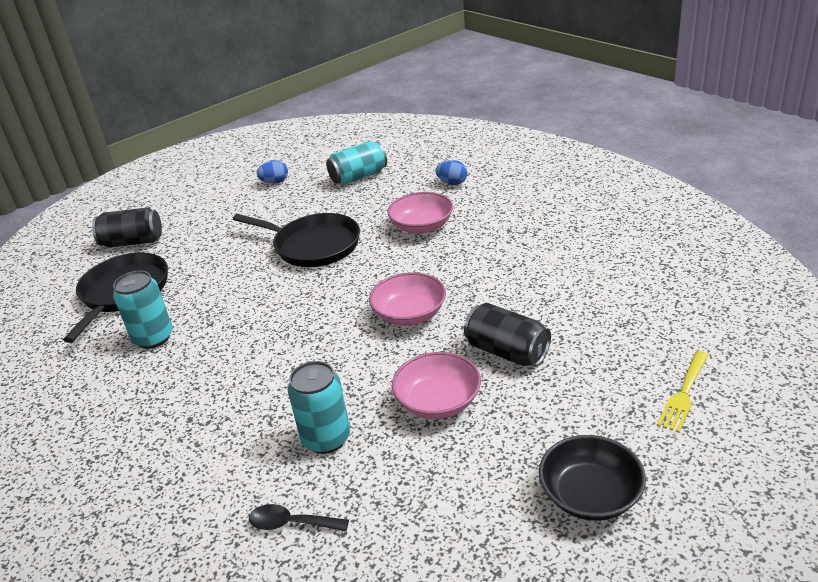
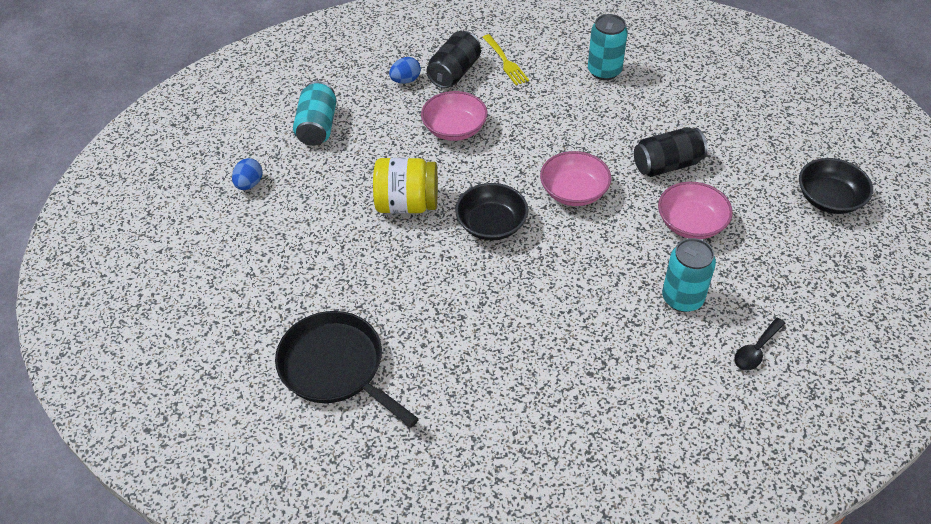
camera: 60 degrees left, 15 degrees up
black can [92,207,162,248] -> black can moved to [426,31,481,88]
turquoise can [113,271,173,349] -> turquoise can moved to [588,14,628,80]
black pan [233,213,360,267] -> yellow jar [373,158,438,214]
yellow fork [657,351,709,433] -> yellow fork moved to [482,34,529,85]
none -> black bowl [455,183,528,241]

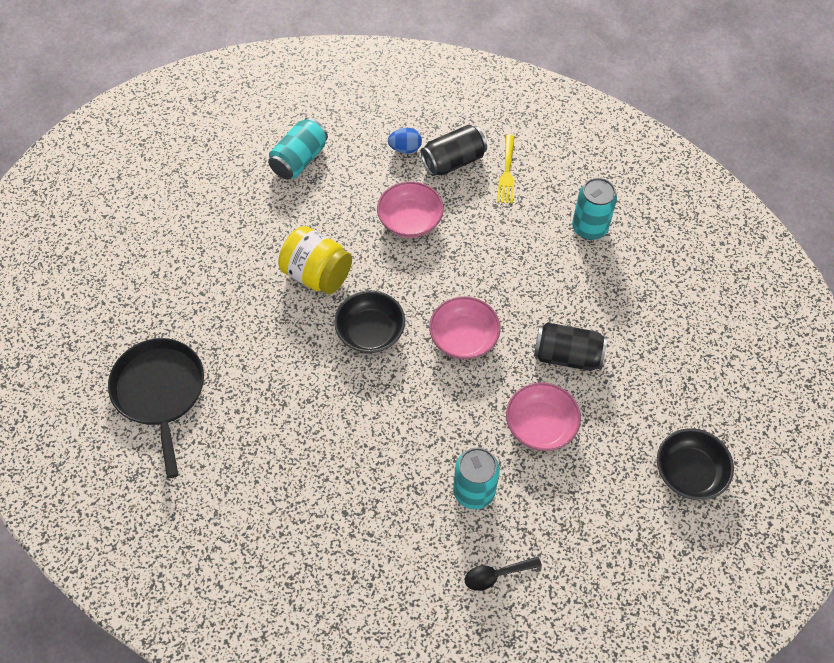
camera: 30 degrees right, 10 degrees up
blue egg [232,158,263,190] -> none

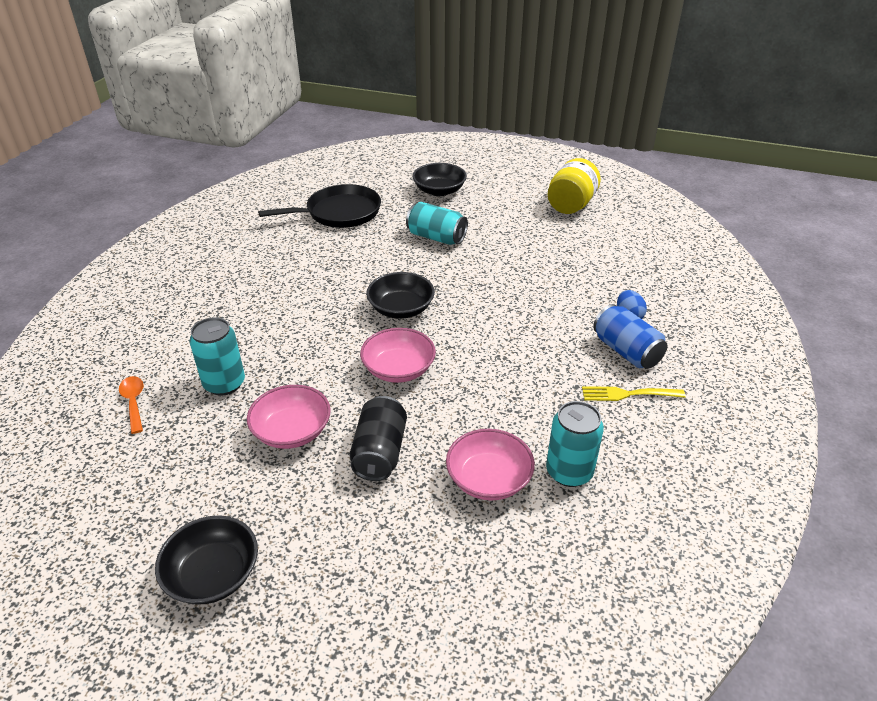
camera: 85 degrees right, 20 degrees down
turquoise can [268,118,328,179] -> turquoise can moved to [406,202,468,245]
yellow jar [278,226,352,294] -> yellow jar moved to [548,158,601,214]
pink bowl [377,181,444,238] -> pink bowl moved to [446,429,535,501]
black can [421,125,487,176] -> blue can [593,304,668,369]
black spoon [465,557,542,591] -> orange spoon [119,376,144,434]
none -> black bowl [412,163,467,196]

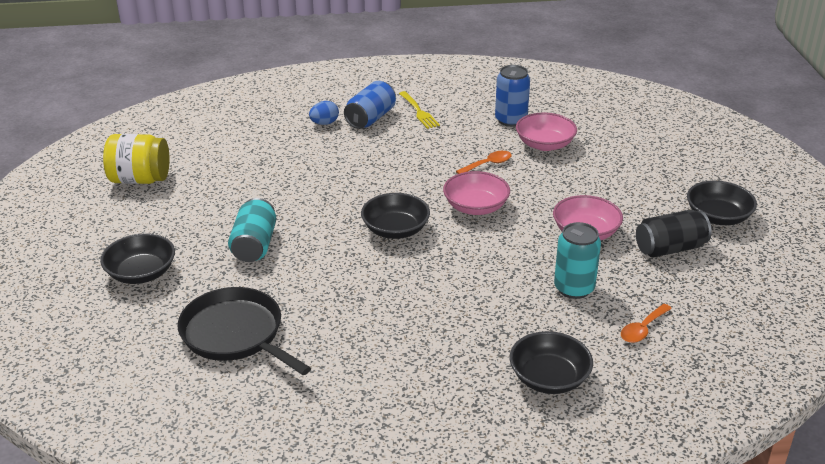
camera: 115 degrees left, 5 degrees down
black can [349,396,407,481] -> black can moved to [636,209,712,258]
turquoise can [546,401,604,487] -> blue can [495,65,530,127]
none -> orange spoon [456,151,512,174]
none -> black bowl [509,331,593,394]

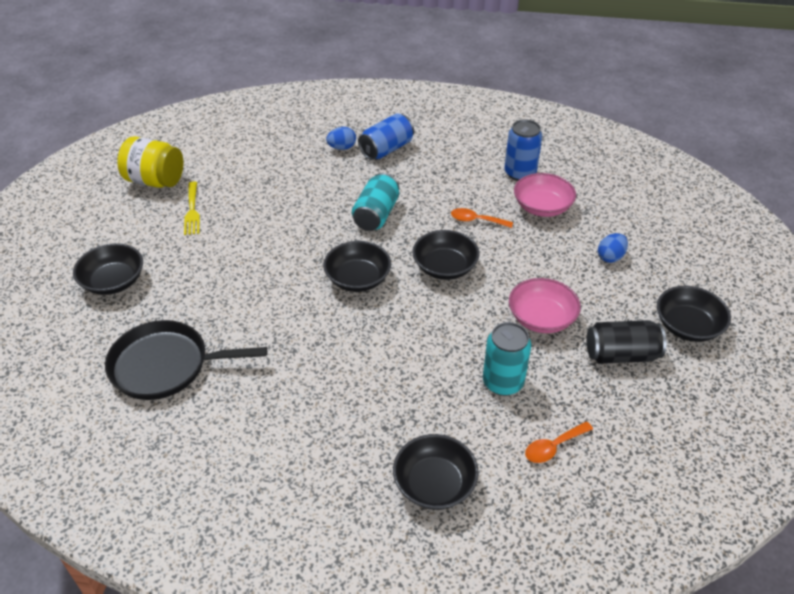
camera: 15 degrees right, 10 degrees up
black pan [178,287,311,375] -> black pan turned 60 degrees counterclockwise [105,320,267,400]
turquoise can [228,198,276,262] -> turquoise can moved to [352,173,399,231]
yellow fork [399,91,440,129] -> yellow fork moved to [184,182,200,235]
pink bowl [443,171,510,215] -> black bowl [412,230,479,280]
orange spoon [456,151,512,174] -> orange spoon turned 150 degrees counterclockwise [451,208,513,228]
none -> blue egg [598,233,628,263]

